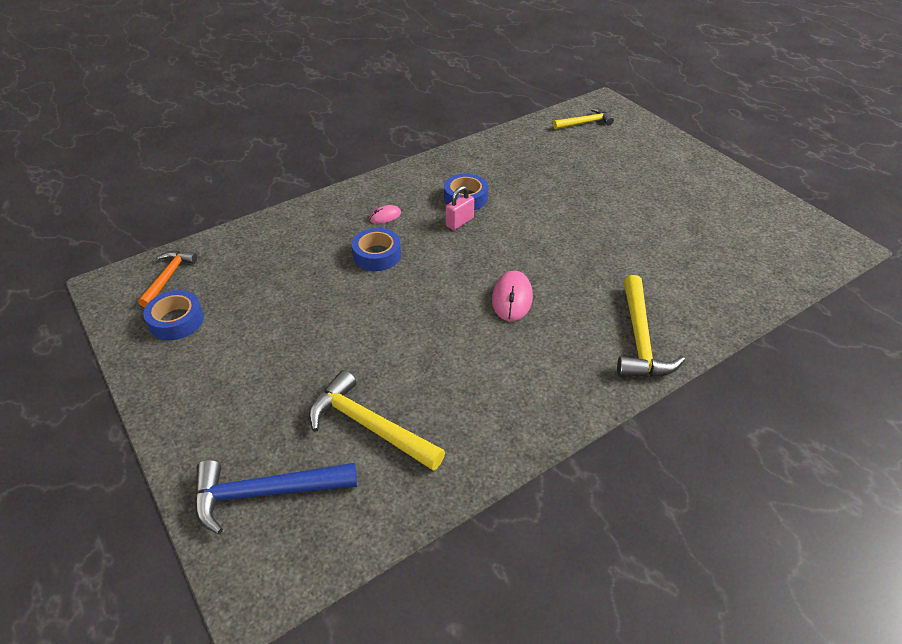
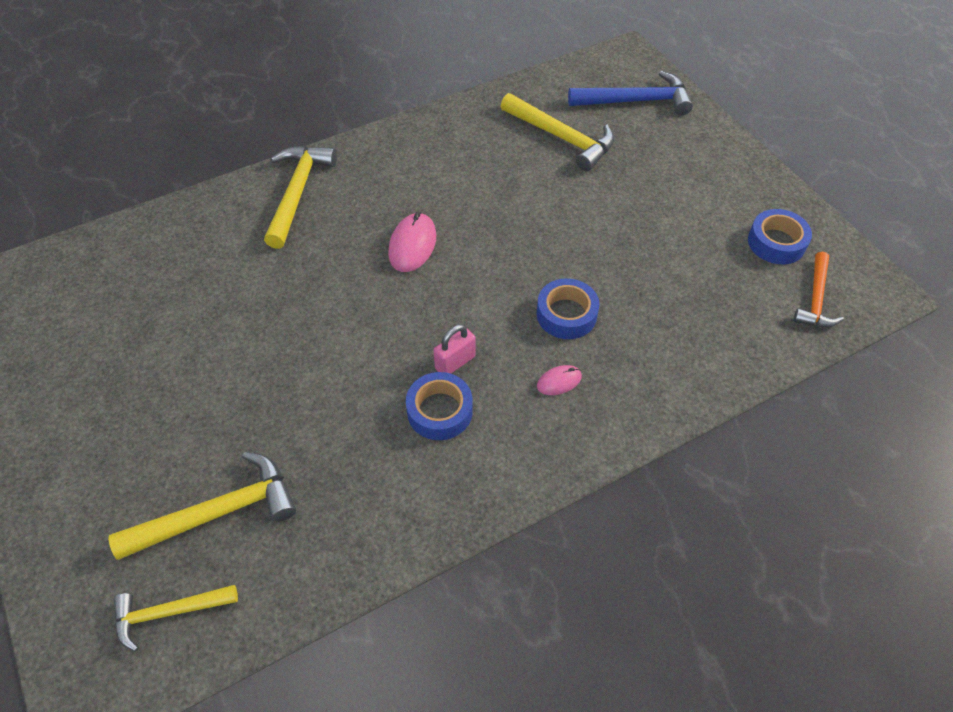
camera: 175 degrees left, 10 degrees up
none -> yellow hammer [108,452,296,560]

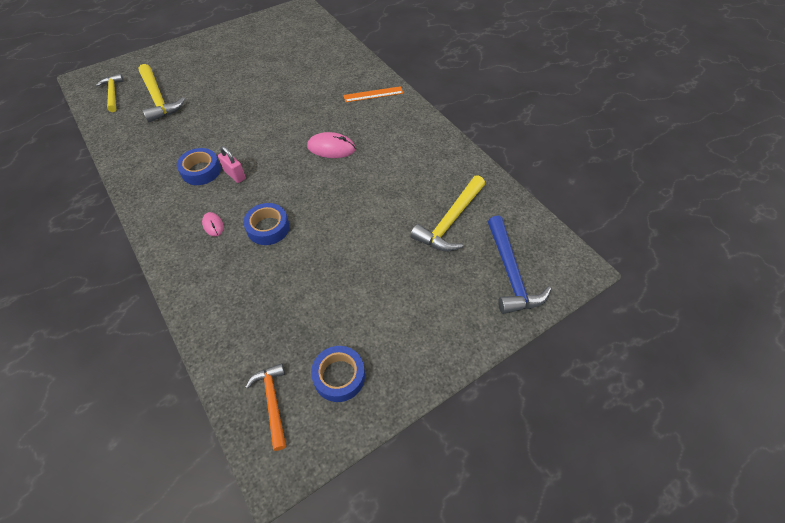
camera: 85 degrees right, 0 degrees up
yellow hammer [264,146,337,249] -> orange ruler [343,86,403,102]
orange hammer [793,252,844,327] -> orange hammer turned 60 degrees clockwise [246,363,286,451]

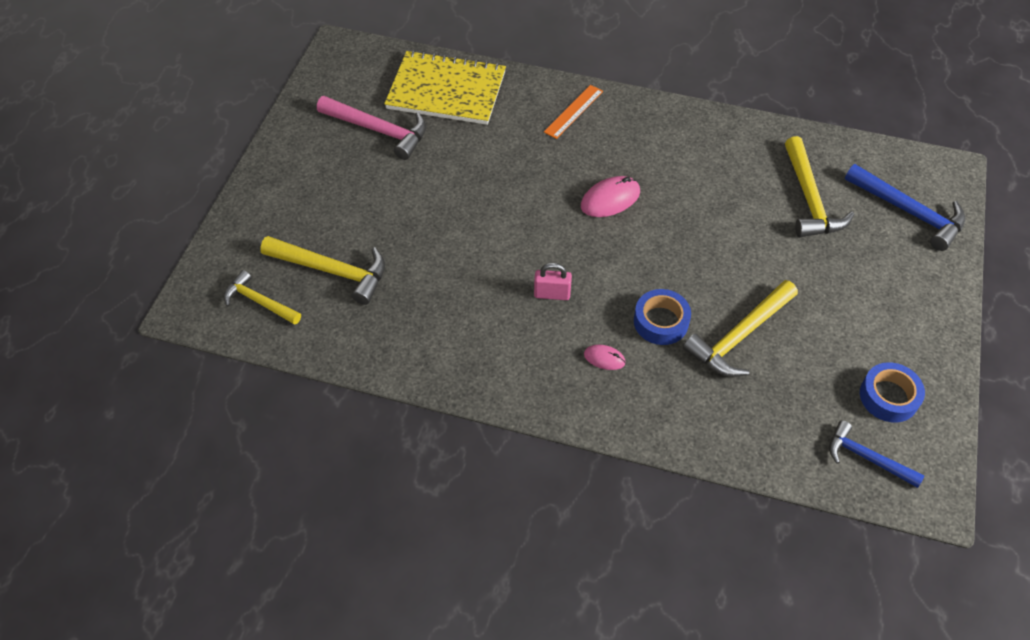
camera: 40 degrees left, 0 degrees up
blue tape [177,148,221,185] -> none
orange hammer [246,363,286,451] -> blue hammer [829,420,924,488]
none -> pink hammer [317,96,427,160]
none -> yellow notebook [384,50,506,125]
none -> yellow hammer [683,280,798,377]

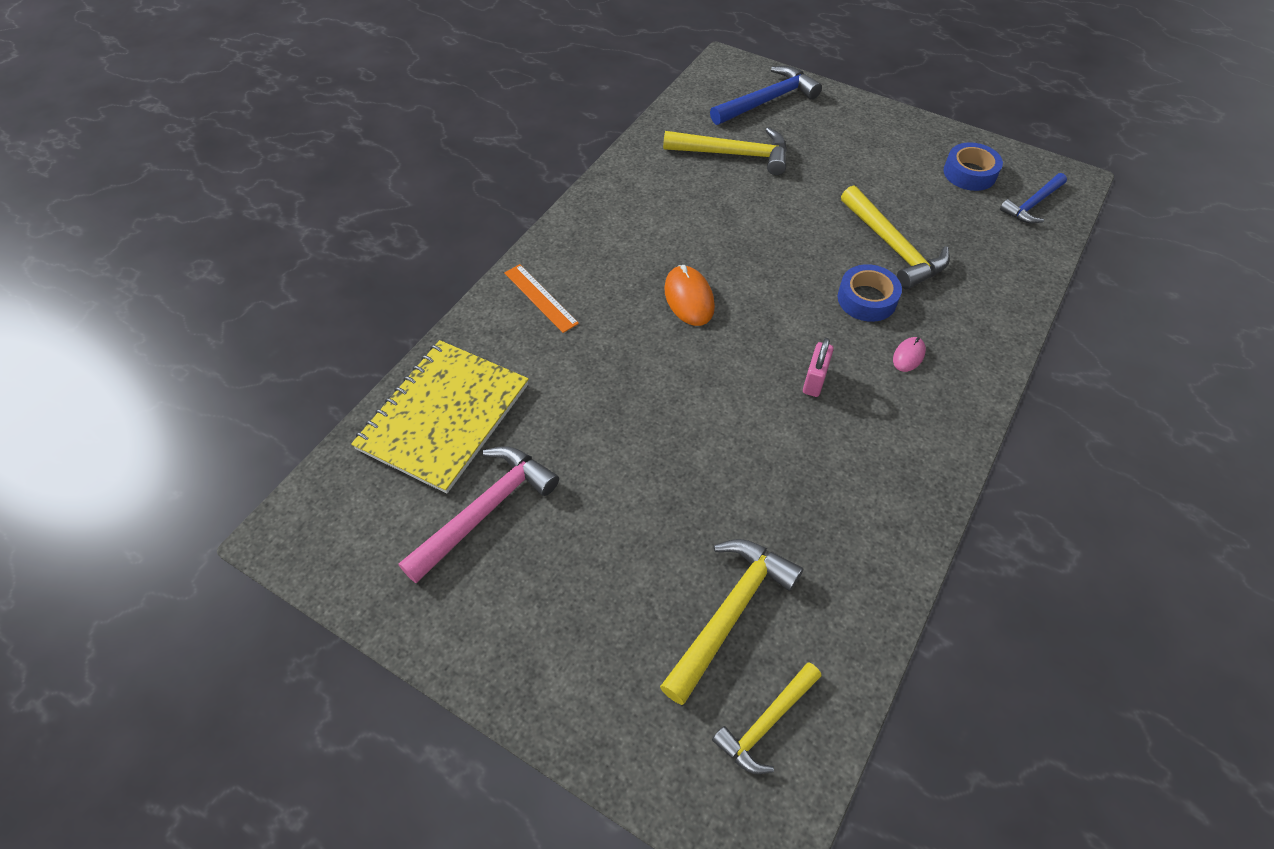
camera: 75 degrees left, 0 degrees up
pink mouse [581,176,640,217] -> orange mouse [664,265,715,326]

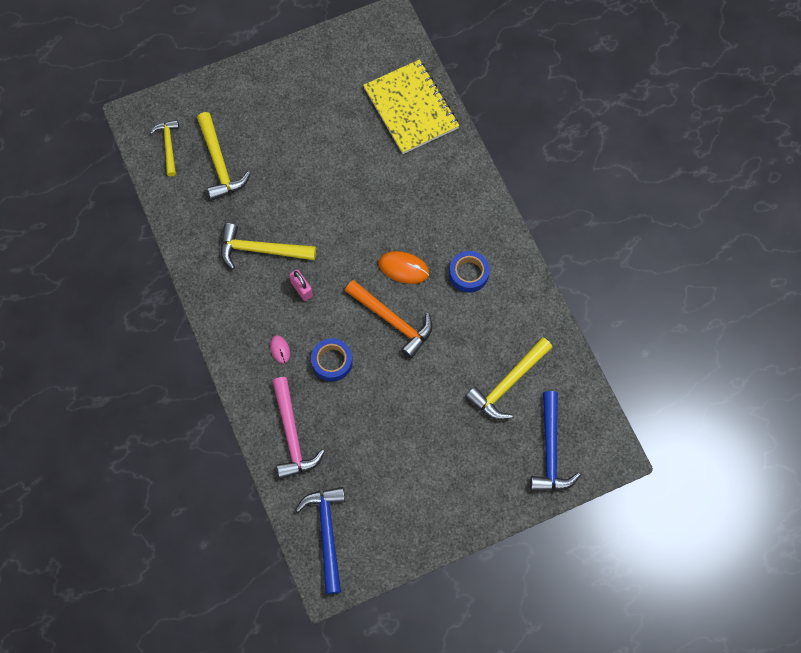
camera: 125 degrees right, 15 degrees up
pink hammer [399,446,559,583] -> pink hammer moved to [272,377,325,479]
orange ruler [504,264,579,333] -> none
yellow hammer [841,185,950,289] -> yellow hammer moved to [221,223,316,269]
blue tape [943,142,1003,191] -> blue tape moved to [449,251,490,293]
blue hammer [1000,173,1067,224] -> blue hammer [296,487,345,594], size x1.55
none -> orange hammer [345,280,432,359]

